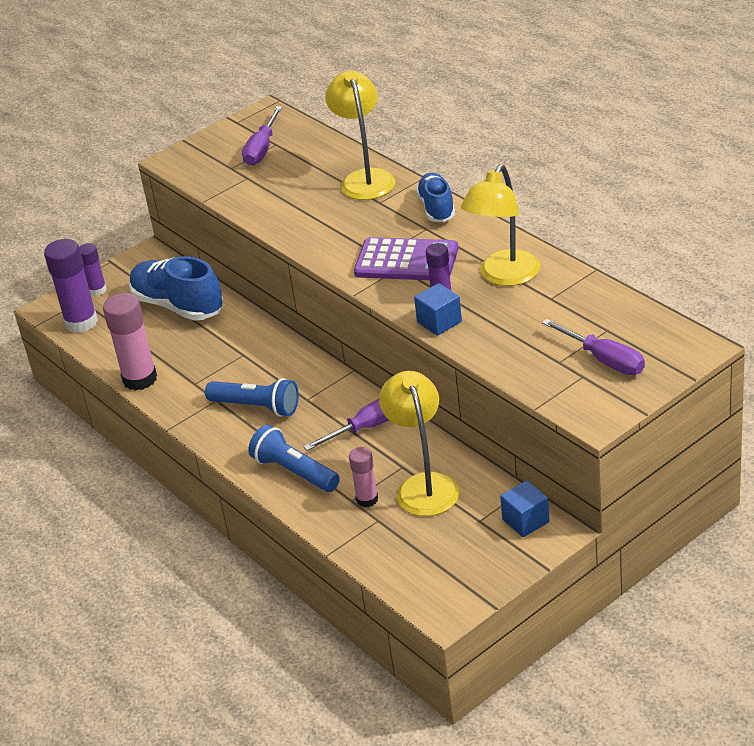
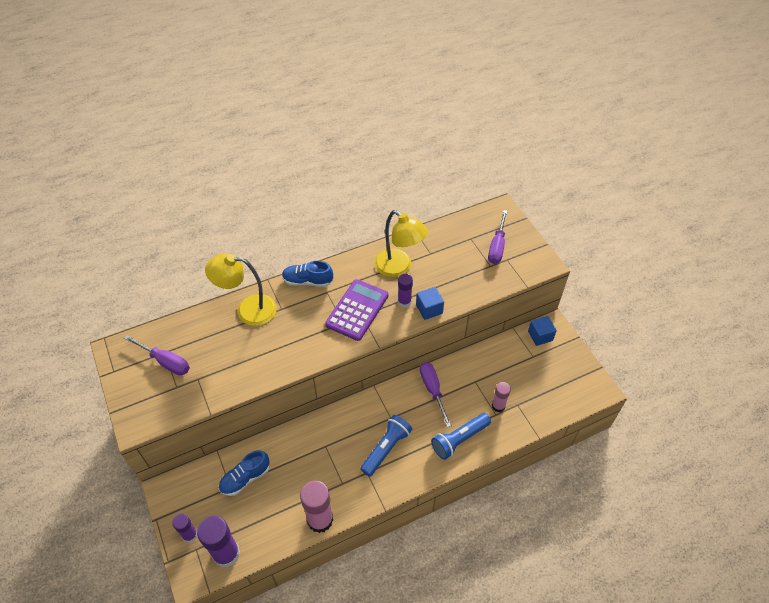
camera: 80 degrees left, 15 degrees up
blue shoe [129,256,223,321] -> blue shoe [219,450,269,496], size x0.63
yellow lamp [379,371,460,516] -> none
purple screwdriver [542,319,645,375] -> purple screwdriver turned 135 degrees clockwise [488,210,507,264]

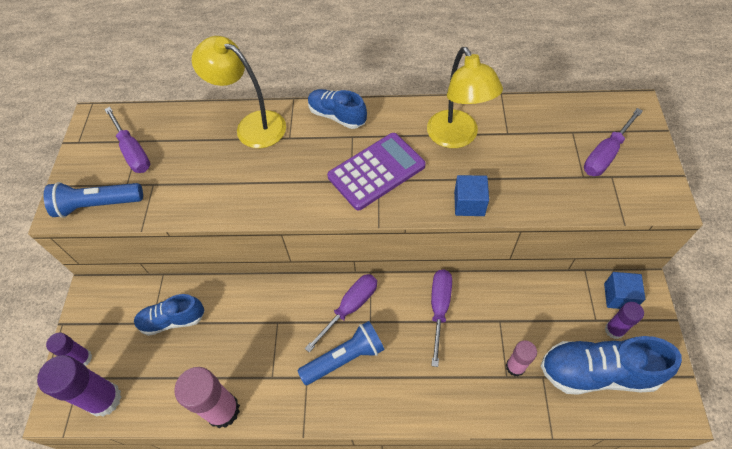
camera: 30 degrees right, 5 degrees up
purple glue stick [398,274,413,308] -> purple glue stick moved to [605,302,644,339]
blue flashlight [431,413,491,460] -> blue flashlight moved to [44,182,143,218]
none -> purple screwdriver [305,274,377,353]
none -> blue shoe [541,336,682,395]

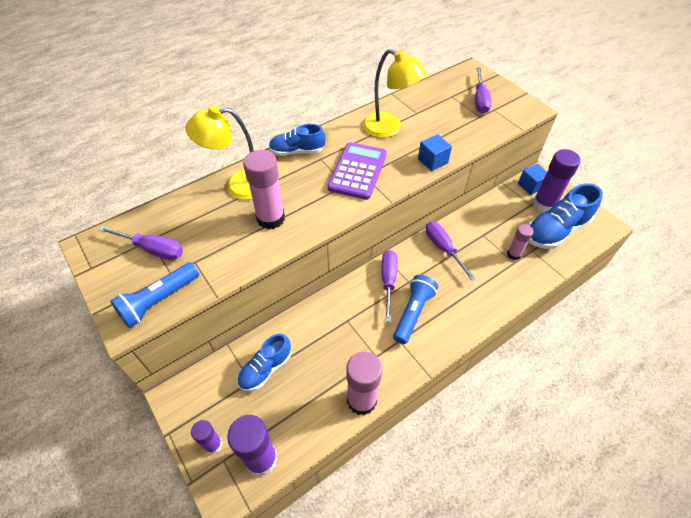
camera: 40 degrees left, 5 degrees down
purple glue stick [605,302,644,339] -> purple glue stick [533,149,581,213], size x1.73
none -> pink glue stick [243,150,285,230]

